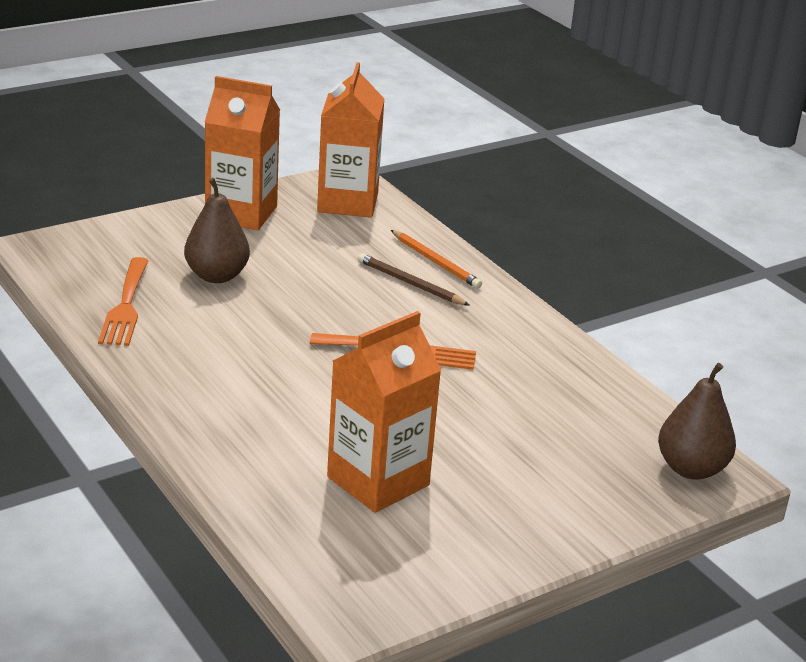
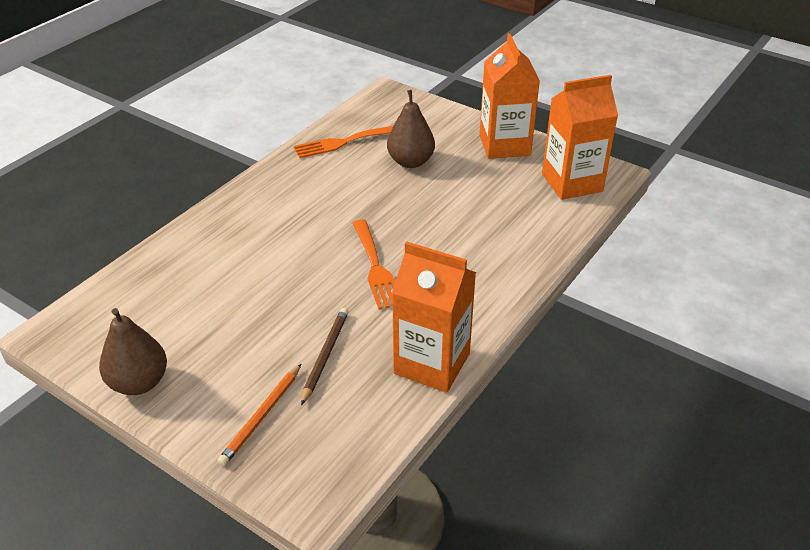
camera: 70 degrees right, 10 degrees up
orange carton [327,311,441,513] -> orange carton moved to [392,241,476,393]
brown pencil [358,253,470,306] -> brown pencil moved to [301,308,348,405]
orange pencil [391,230,482,289] -> orange pencil moved to [217,364,301,466]
brown pear [658,363,736,480] -> brown pear moved to [99,308,167,395]

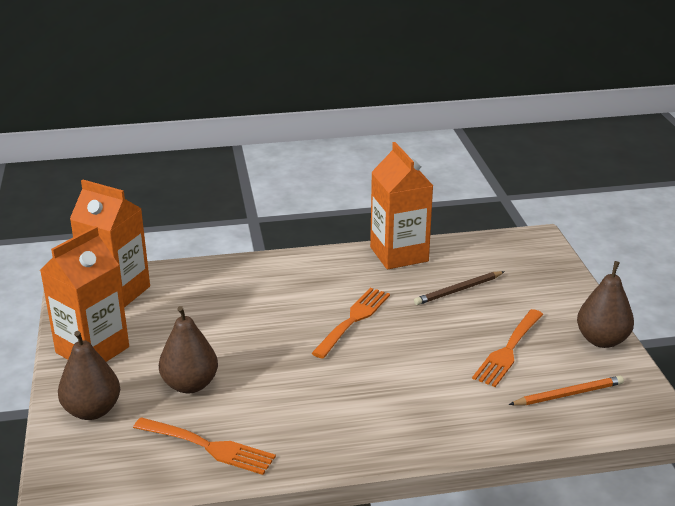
camera: 135 degrees left, 10 degrees down
orange pencil [217,364,301,466] -> orange pencil moved to [509,376,624,405]
none -> brown pear [58,331,120,420]
none -> orange fork [472,309,543,387]

